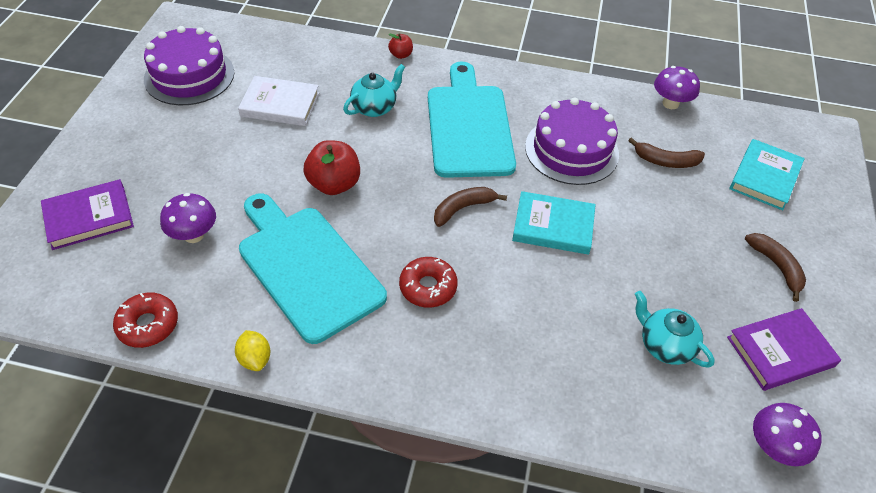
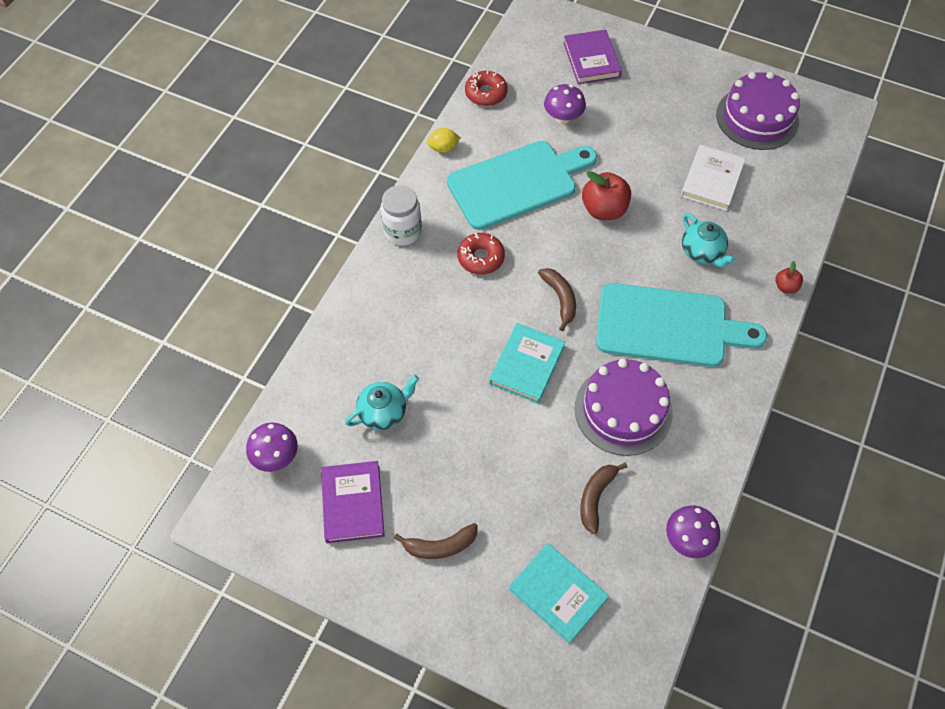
camera: 105 degrees right, 10 degrees up
none -> white jar [381,185,422,246]

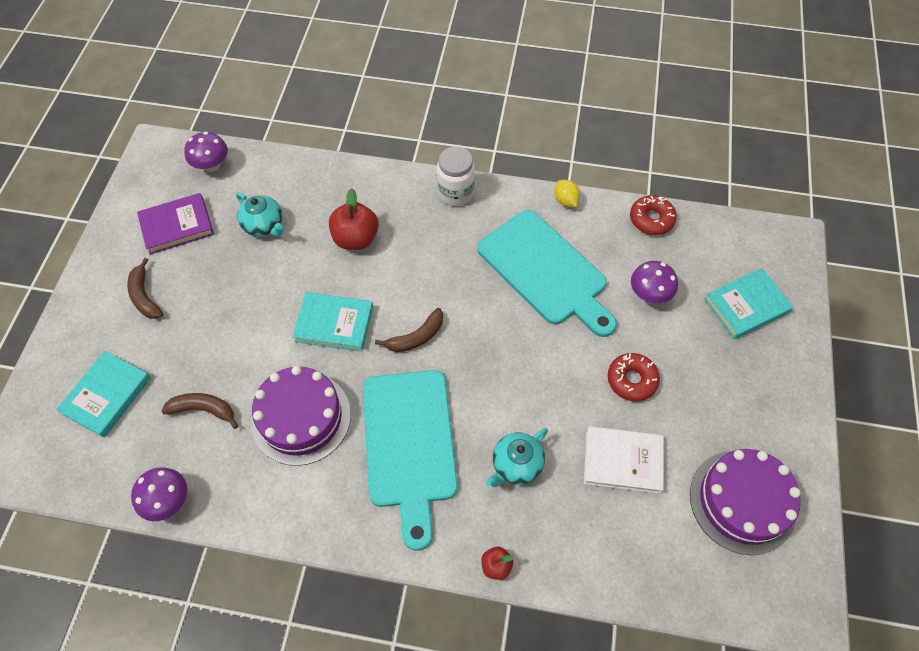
camera: 75 degrees right, 0 degrees up
red donut [458,233,505,275] -> red donut moved to [608,353,660,401]
purple book [563,29,622,84] -> turquoise book [704,268,794,339]
red apple [582,171,631,220] -> red apple moved to [329,188,379,250]

